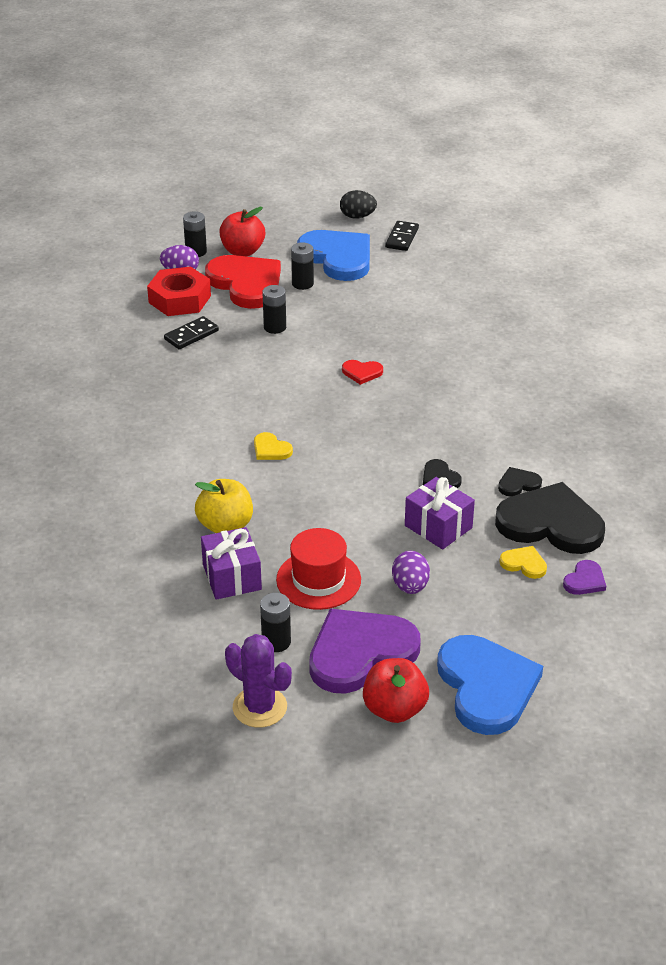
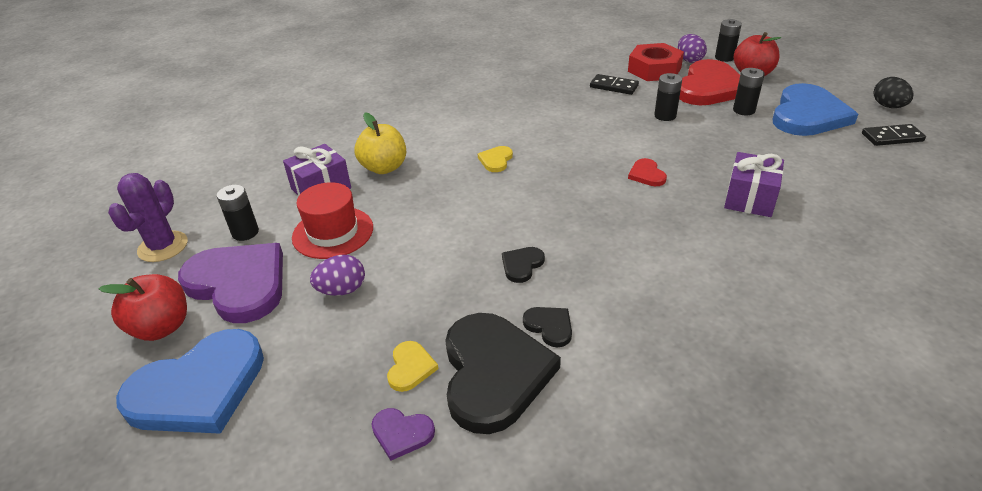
camera: 70 degrees right, 0 degrees up
purple gift [405,477,475,549] -> purple gift moved to [724,152,784,217]

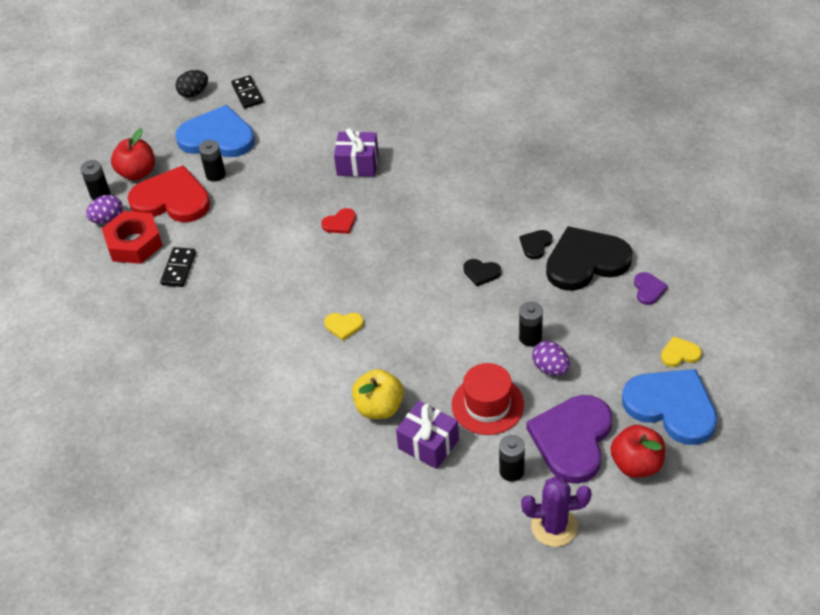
camera: 105 degrees left, 10 degrees up
yellow heart [387,341,439,392] -> yellow heart moved to [661,336,702,367]
black battery [654,73,682,121] -> black battery moved to [519,302,543,347]

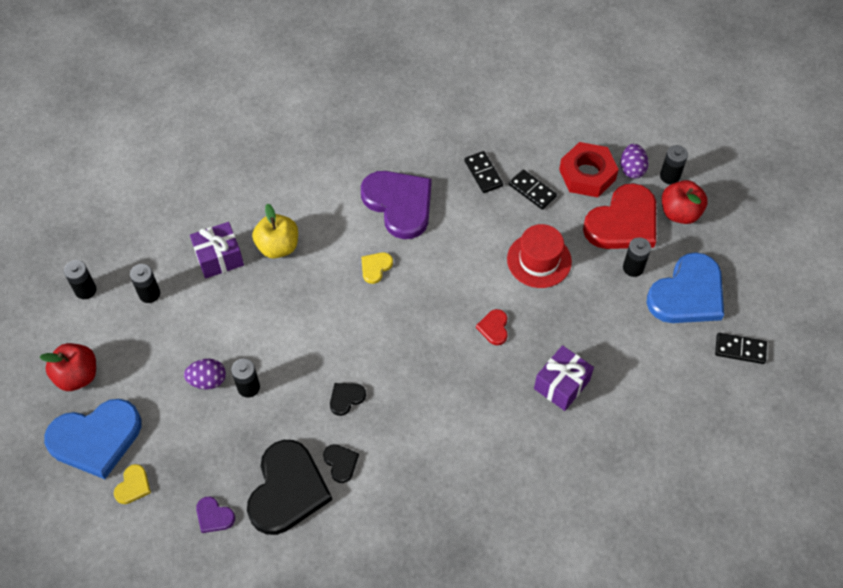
camera: 120 degrees right, 10 degrees up
black egg [176,70,208,98] -> none
red hat [452,363,524,435] -> red hat moved to [507,224,572,288]
purple cactus [521,476,592,547] -> black battery [64,260,96,299]
purple heart [526,395,612,484] -> purple heart moved to [361,171,432,239]
none -> black domino [465,151,503,193]

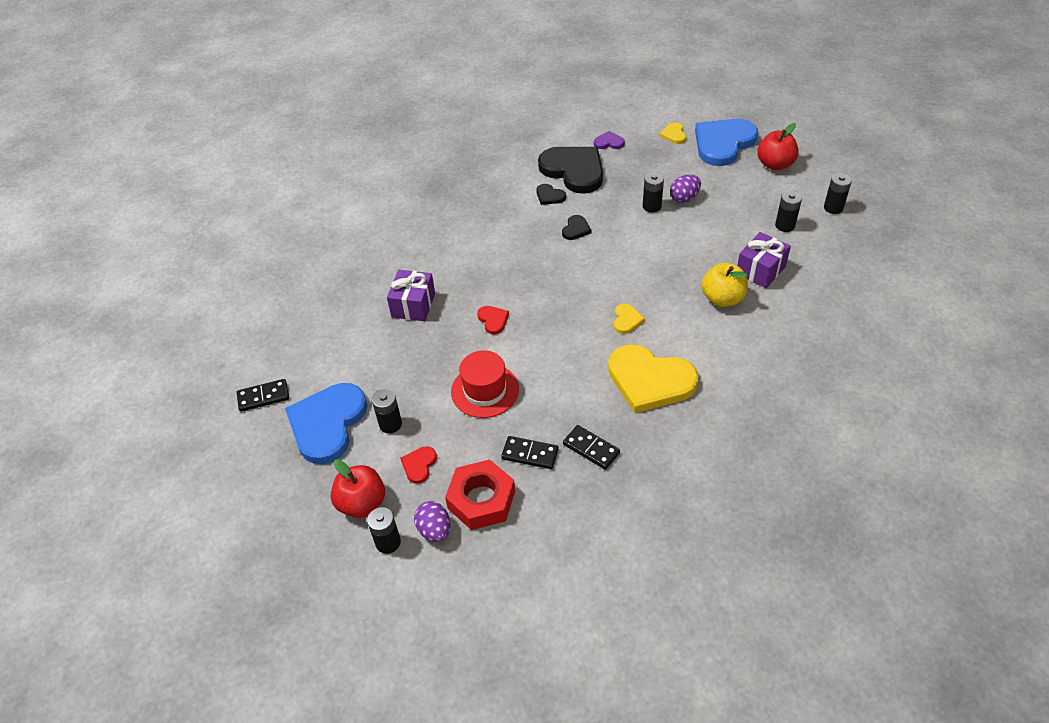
camera: 155 degrees right, 10 degrees down
black heart [247,440,332,535] -> black heart turned 150 degrees clockwise [538,147,603,194]
purple heart [361,171,432,239] -> yellow heart [608,344,699,413]
red heart [583,183,656,249] -> red heart [400,446,437,484], size x0.43

